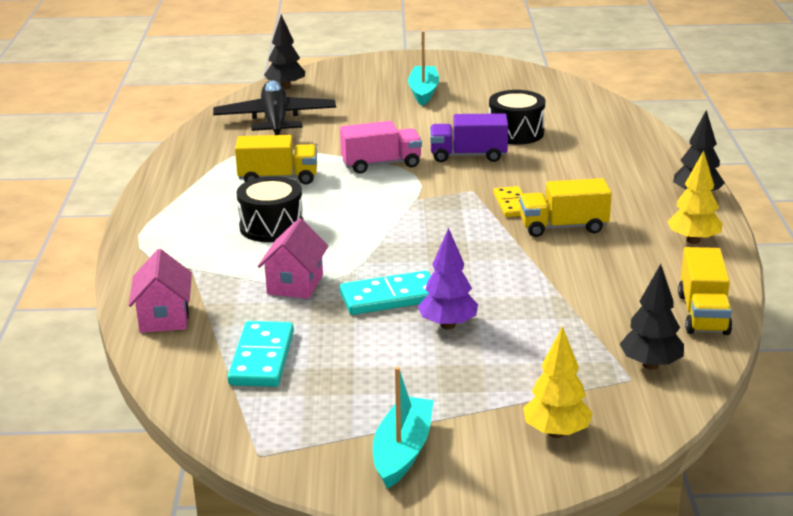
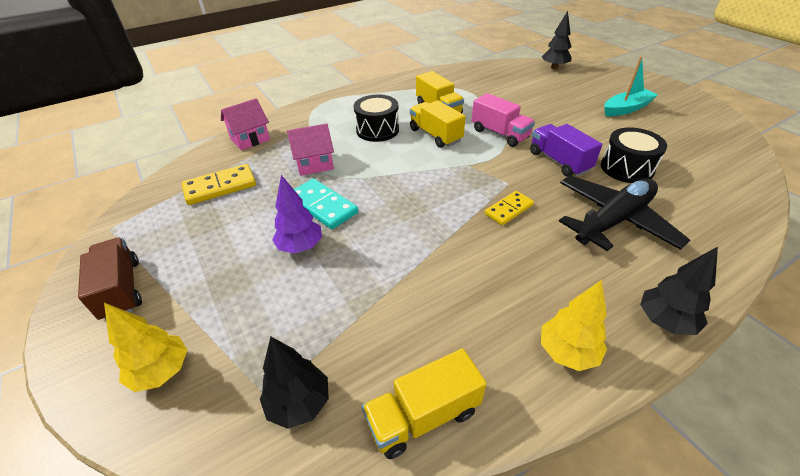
camera: 60 degrees right, 15 degrees up
black plane [213,80,336,135] -> black plane moved to [559,176,690,251]
turquoise domino [227,321,294,387] -> yellow domino [182,164,256,205]
turquoise boat [373,367,434,489] -> brown truck [78,238,142,320]
yellow truck [519,178,612,237] -> yellow truck moved to [410,100,465,148]

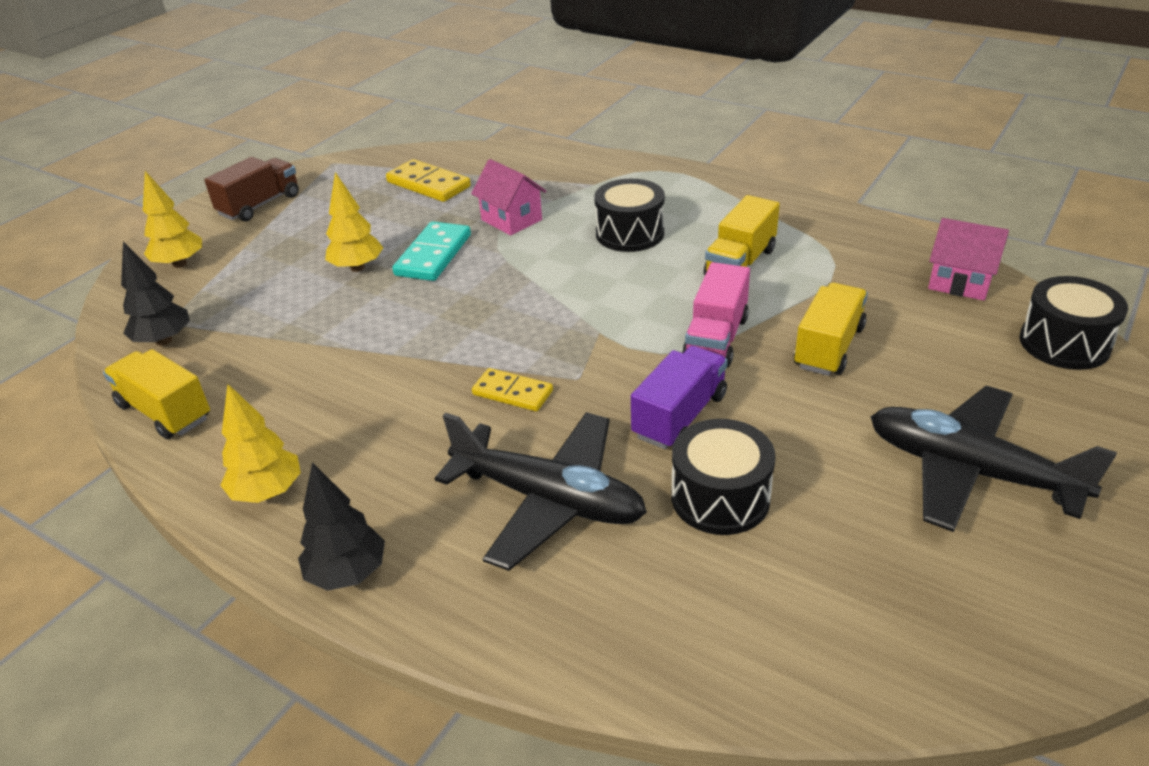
camera: 65 degrees right, 5 degrees down
pink house [221,98,270,150] -> pink house moved to [928,218,1009,301]
purple tree [272,175,322,254] -> yellow tree [325,172,383,272]
yellow truck [410,100,465,148] -> yellow truck moved to [794,283,868,376]
black tree [542,11,572,69] -> black drum [1019,276,1128,370]
turquoise boat [604,56,658,116] -> black plane [871,386,1117,532]

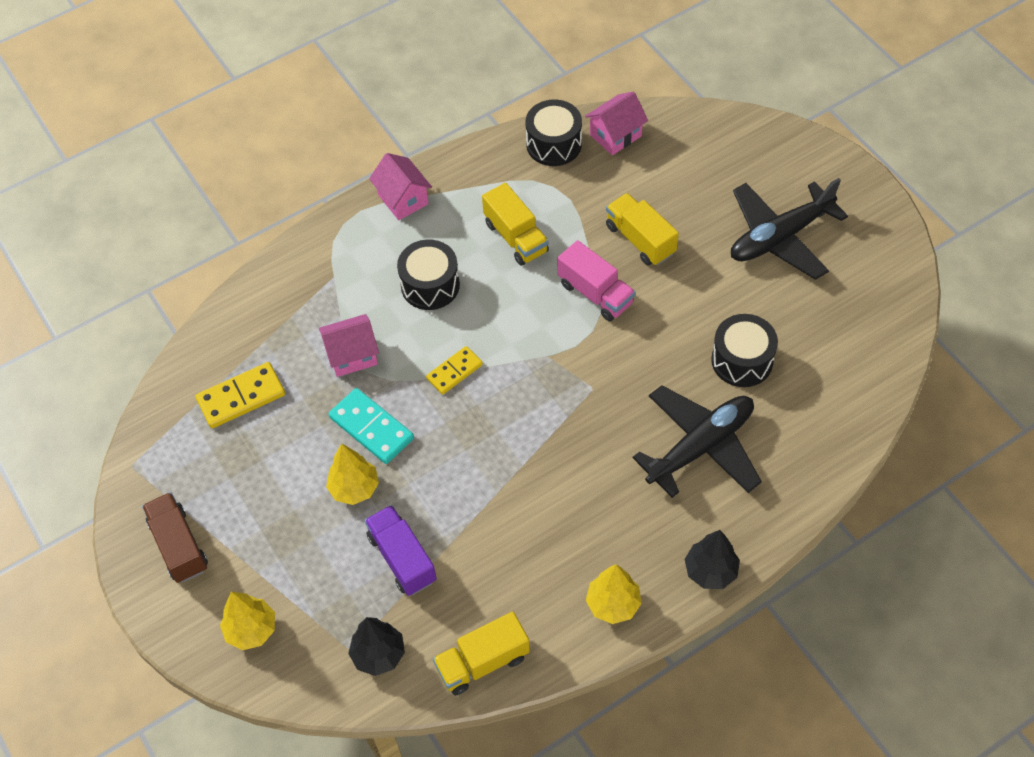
camera: 65 degrees left, 20 degrees up
yellow domino [472,368,553,411] -> yellow domino moved to [426,346,483,395]
purple truck [631,346,728,449] -> purple truck moved to [364,505,437,596]
black drum [1019,276,1128,370] -> black drum moved to [525,100,582,166]
none -> pink house [369,153,432,220]

